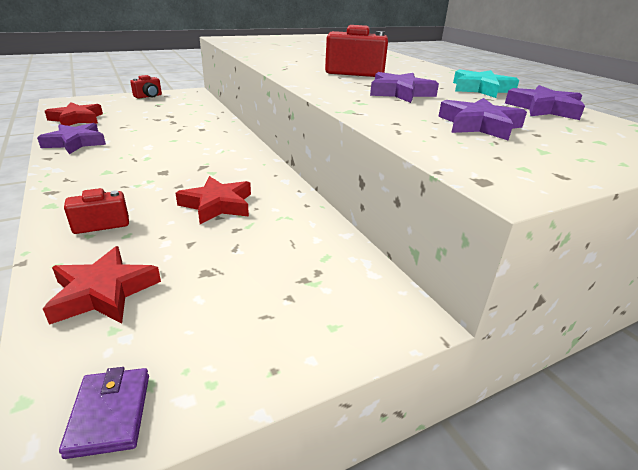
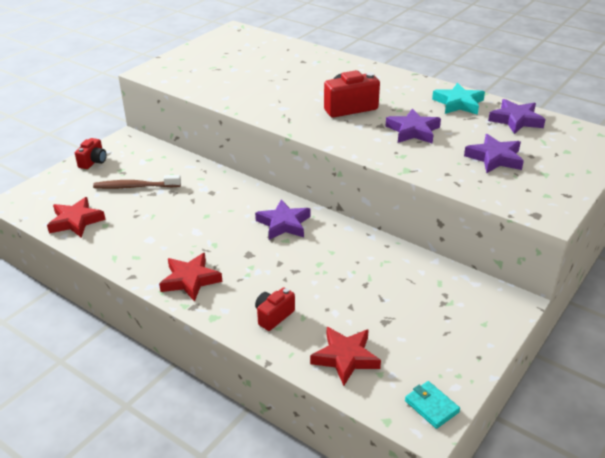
camera: 25 degrees left, 5 degrees up
purple star [37,123,106,154] -> purple star moved to [255,199,311,240]
purple wallet [59,367,149,459] -> turquoise wallet [405,381,460,429]
red star [175,176,251,224] -> red star moved to [159,253,222,302]
none -> brown toothbrush [93,175,181,189]

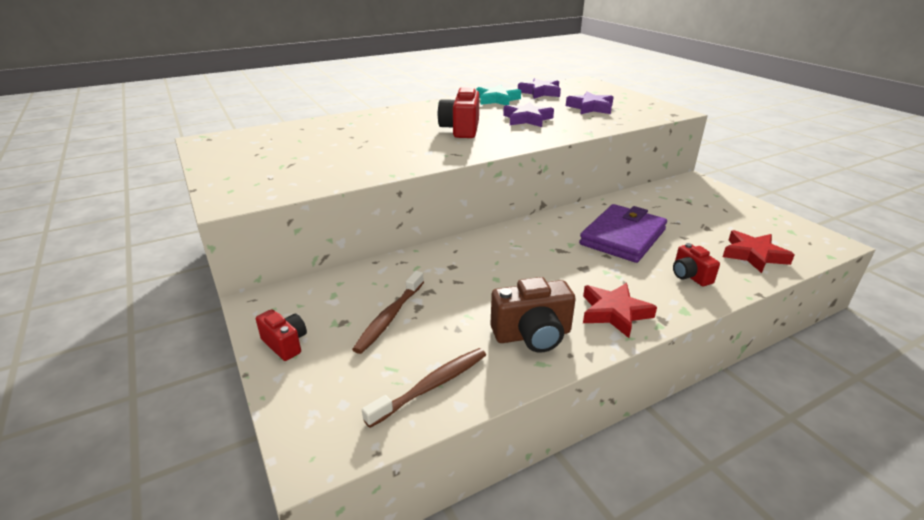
camera: 65 degrees left, 5 degrees down
red star [47,197,106,238] -> brown toothbrush [362,348,486,428]
purple star [255,199,311,240] -> none
turquoise wallet [405,381,460,429] -> none
none -> brown camera [490,277,576,353]
none -> purple wallet [579,204,667,263]

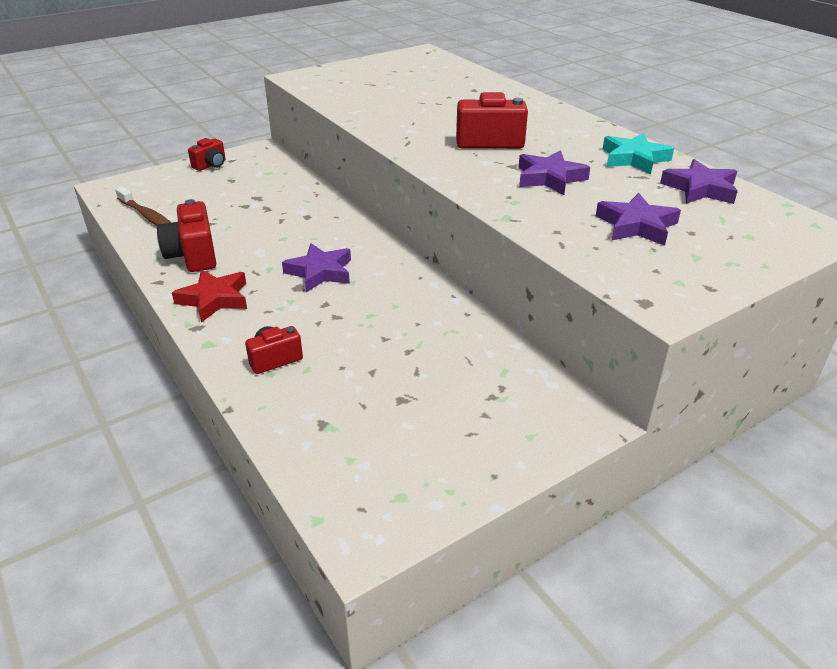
camera: 85 degrees right, 5 degrees up
brown toothbrush [352,271,424,354] -> none
brown camera [490,277,576,353] -> red camera [157,199,216,272]
purple wallet [579,204,667,263] -> none
red star [723,230,795,273] -> none
none -> purple star [282,243,351,292]

